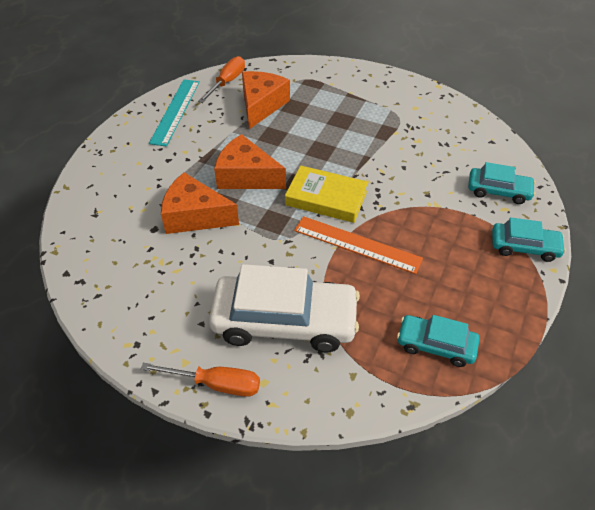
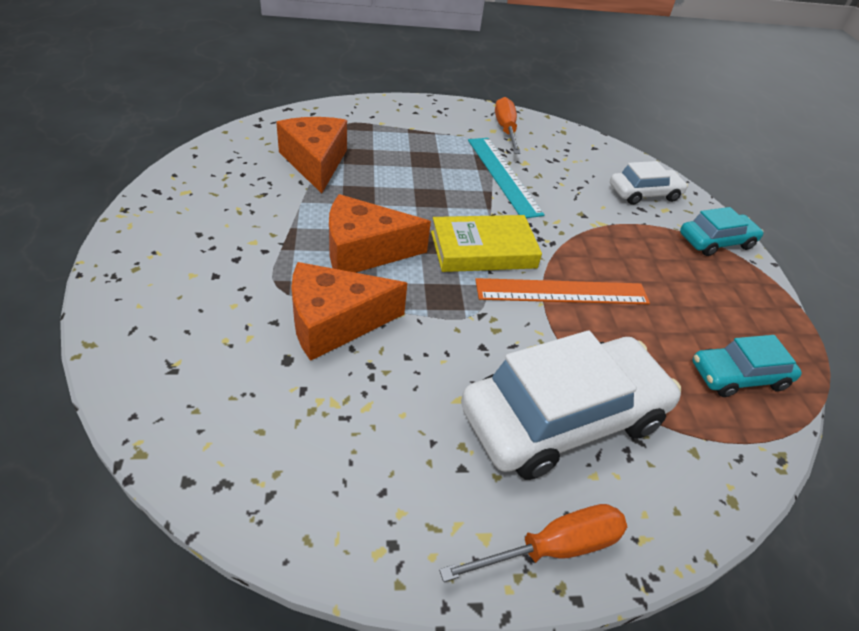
camera: 35 degrees left, 5 degrees down
turquoise ruler [149,79,200,147] -> turquoise ruler moved to [468,138,545,218]
orange screwdriver [198,56,245,103] -> orange screwdriver moved to [495,97,521,154]
turquoise car [468,162,536,204] -> white car [610,161,688,205]

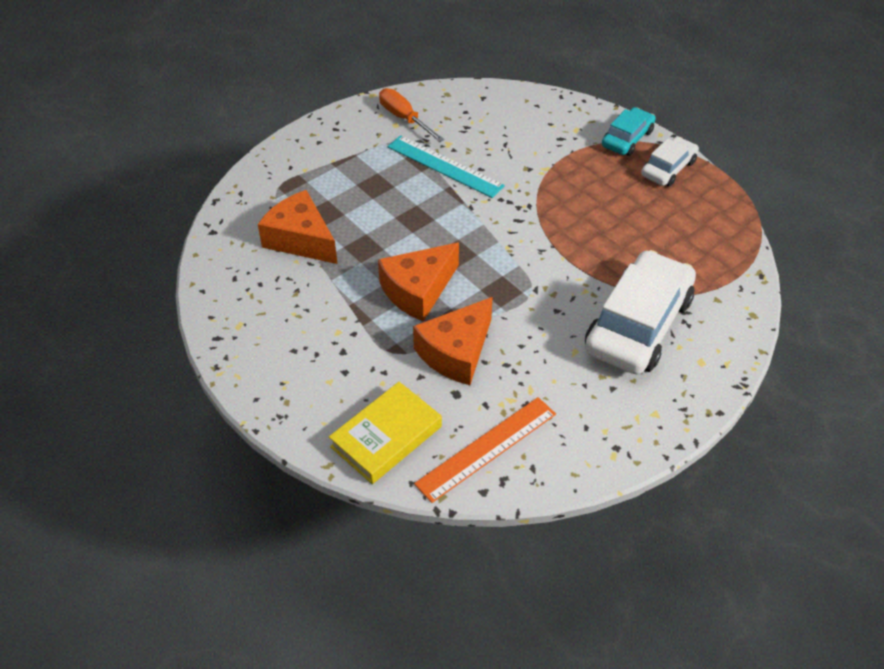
camera: 30 degrees left, 5 degrees up
yellow book [431,215,542,272] -> yellow book moved to [329,382,442,484]
orange screwdriver [439,504,627,582] -> none
orange ruler [475,278,650,304] -> orange ruler moved to [414,397,556,503]
white car [610,161,688,205] -> white car moved to [641,136,699,187]
turquoise car [693,335,802,397] -> none

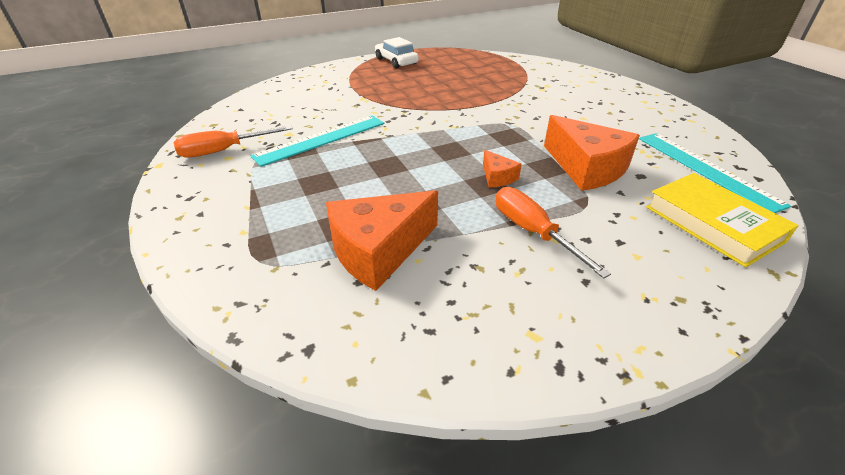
camera: 75 degrees left, 10 degrees down
orange cheese [378,242,459,322] -> orange cheese [483,150,522,188], size x0.48
orange ruler [414,397,556,503] -> turquoise ruler [639,133,791,213]
white car [585,250,696,374] -> none
turquoise car [602,107,656,156] -> none
none -> orange screwdriver [496,187,611,278]

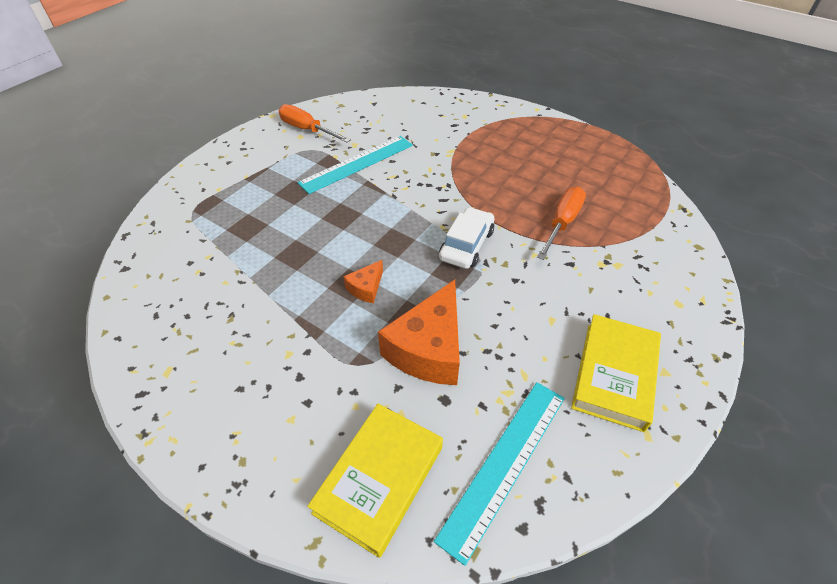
camera: 60 degrees right, 10 degrees up
turquoise ruler [251,116,384,167] -> turquoise ruler turned 60 degrees counterclockwise [297,136,413,194]
orange cheese [326,190,438,291] -> none
white car [375,37,419,69] -> white car moved to [439,207,494,269]
orange screwdriver [496,187,611,278] -> orange screwdriver moved to [537,187,586,260]
none -> yellow book [571,314,661,432]

